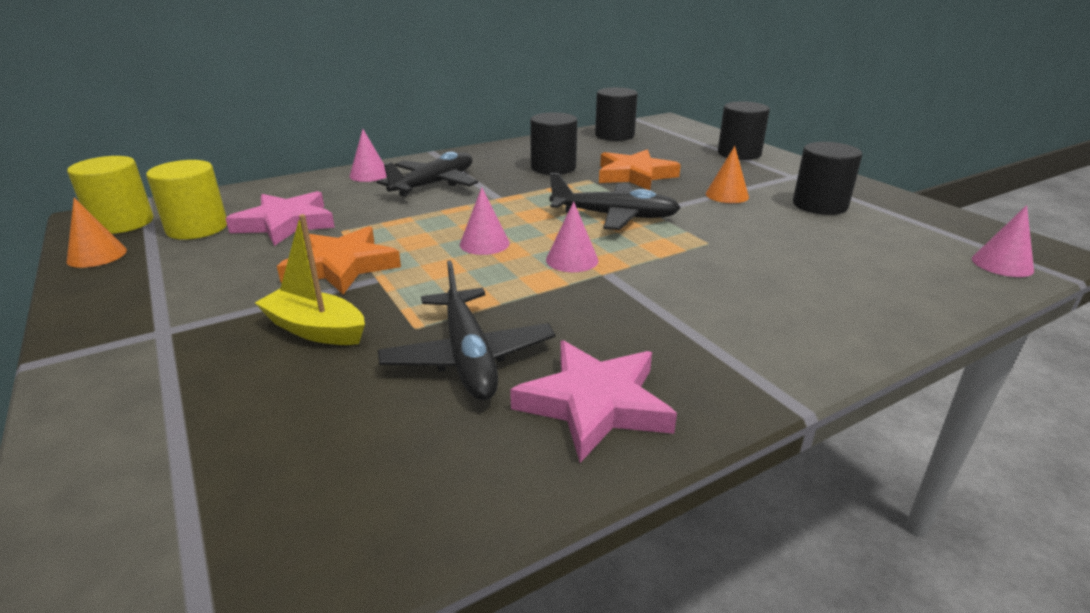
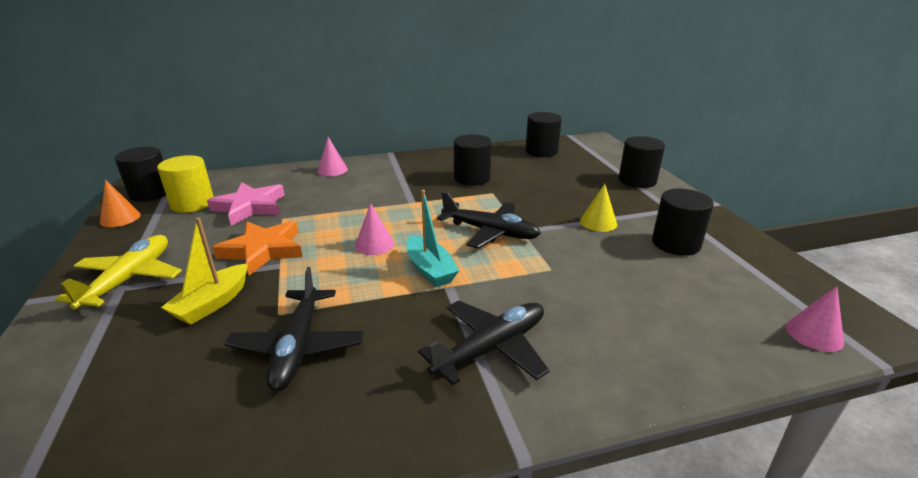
camera: 15 degrees right, 0 degrees up
yellow cylinder [67,156,153,234] -> black cylinder [115,147,166,202]
yellow boat [255,214,365,345] -> yellow boat turned 105 degrees counterclockwise [161,217,248,325]
black plane [376,152,478,197] -> black plane moved to [418,301,550,385]
pink star [510,340,677,463] -> none
pink cone [546,201,598,272] -> turquoise boat [406,190,459,287]
orange star [599,150,681,190] -> none
orange cone [706,146,749,203] -> yellow cone [580,184,617,232]
none -> yellow plane [55,235,182,309]

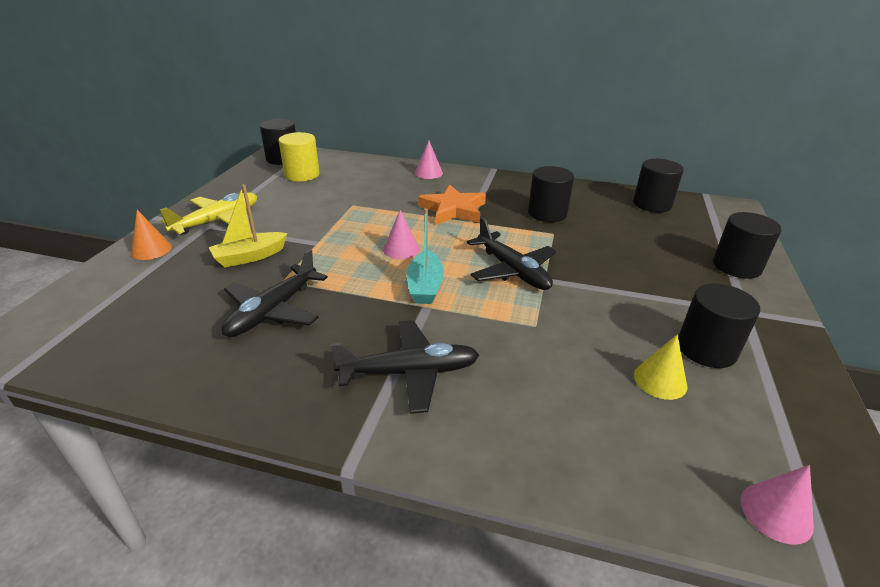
camera: 30 degrees right, 5 degrees up
orange cone [100,180,141,227] -> orange cone moved to [131,210,172,260]
pink star [207,183,285,226] -> none
orange star [212,221,302,276] -> orange star moved to [418,184,486,225]
yellow cone [580,184,617,232] -> yellow cone moved to [634,334,687,400]

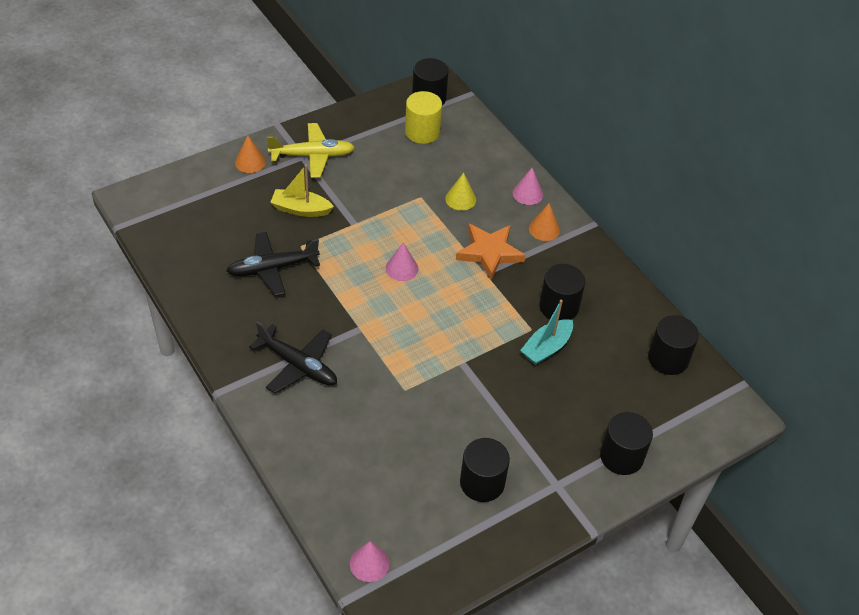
camera: 40 degrees right, 15 degrees up
turquoise boat [407,208,444,304] -> turquoise boat moved to [520,300,573,365]
black plane [467,217,556,290] -> none
yellow cone [634,334,687,400] -> yellow cone moved to [445,173,476,211]
none -> orange cone [529,203,560,241]

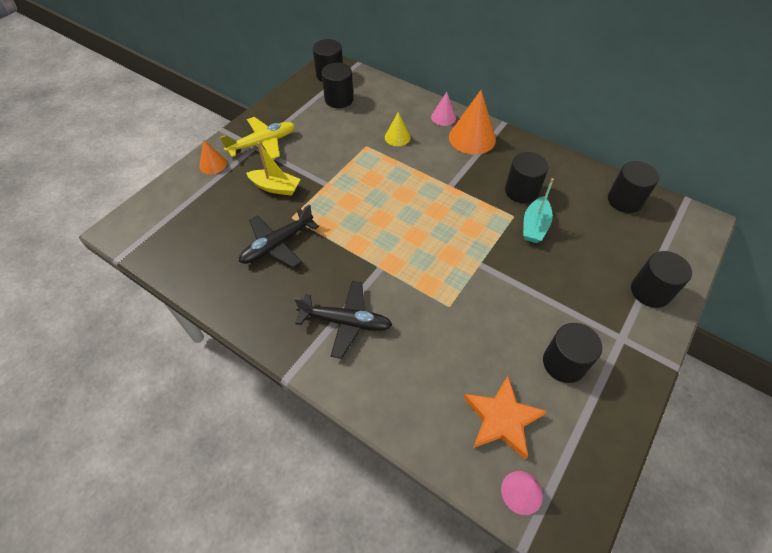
camera: 20 degrees left, 5 degrees up
yellow boat [270,165,334,217] -> yellow boat turned 150 degrees counterclockwise [246,142,301,196]
pink cone [386,242,418,281] -> none
yellow cylinder [405,91,442,144] -> black cylinder [321,63,354,108]
orange star [456,224,526,280] -> orange star moved to [463,376,547,459]
orange cone [529,203,560,241] -> orange cone [449,90,496,155], size x1.81

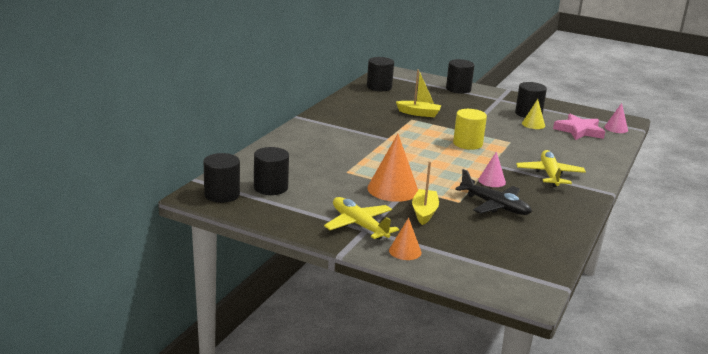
camera: 100 degrees left, 30 degrees down
black plane [294,281,392,359] -> yellow plane [516,150,586,187]
yellow cone [385,112,410,146] -> yellow cone moved to [522,99,545,129]
pink cone [431,92,456,126] -> pink cone moved to [478,152,506,187]
orange cone [449,90,496,155] -> orange cone moved to [367,134,418,202]
orange star [463,376,547,459] -> pink star [553,114,605,140]
black cylinder [505,152,549,203] -> none
turquoise boat [523,178,554,243] -> yellow boat [396,69,441,117]
none -> yellow cylinder [453,109,487,150]

